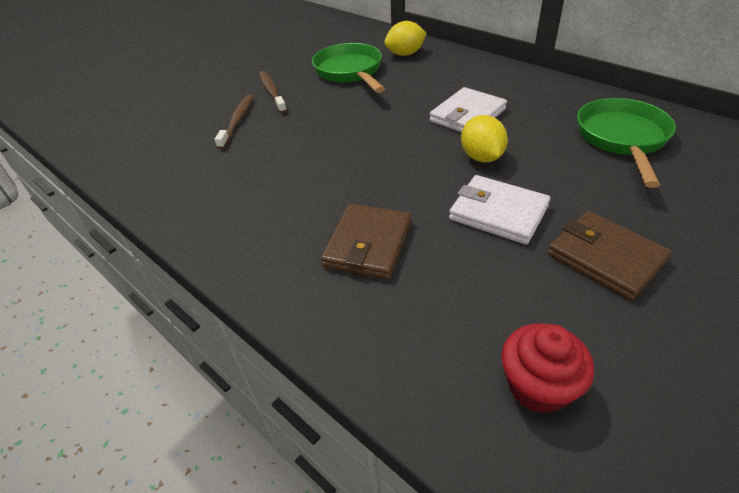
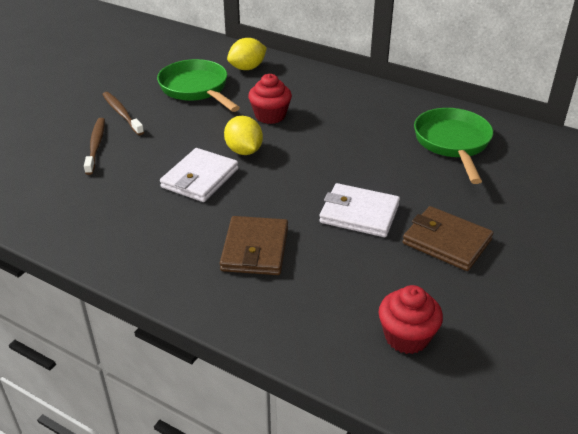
camera: 15 degrees left, 5 degrees down
white wallet [430,87,507,132] -> white wallet moved to [160,148,239,202]
yellow lemon [461,115,508,162] -> yellow lemon moved to [224,116,263,155]
none -> red cupcake [248,74,292,124]

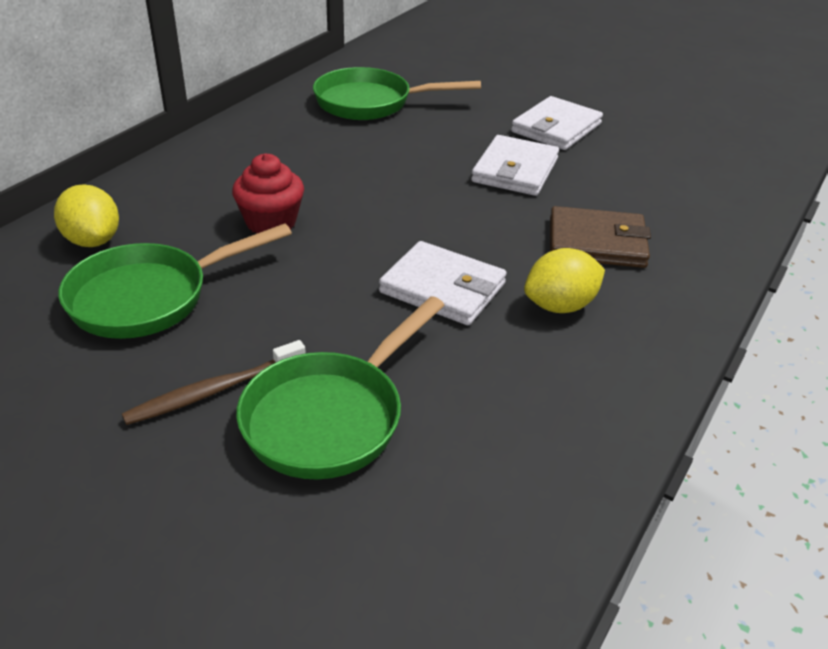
camera: 90 degrees left, 0 degrees up
brown toothbrush [84,118,105,175] -> green pan [236,296,445,479]
yellow lemon [224,116,263,155] -> yellow lemon moved to [524,248,605,313]
red cupcake [378,285,443,354] -> none
brown wallet [403,206,493,271] -> white wallet [511,96,603,150]

